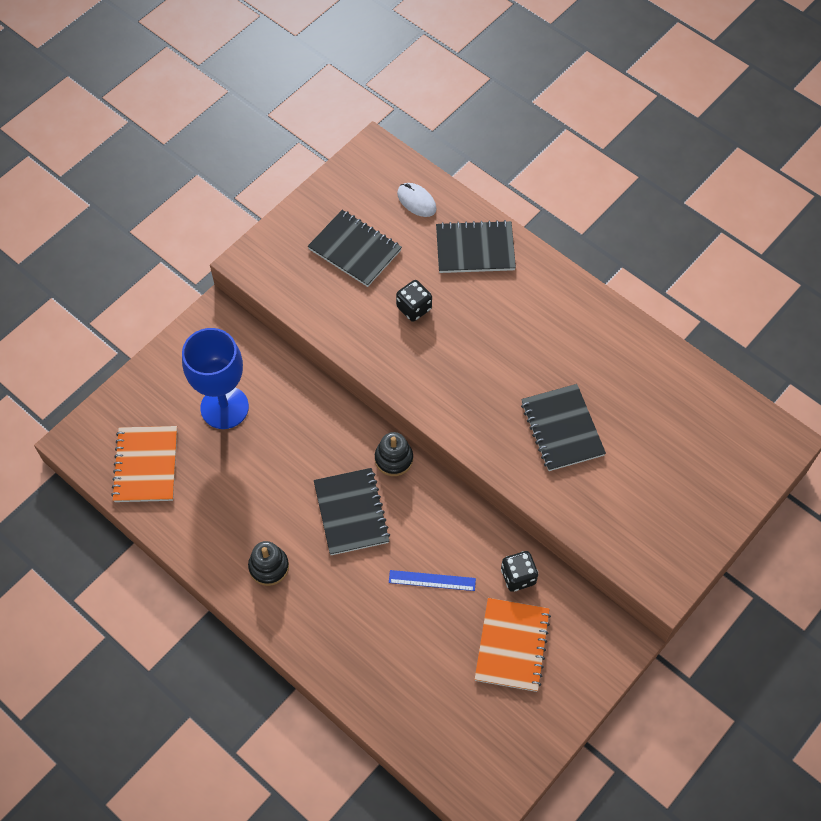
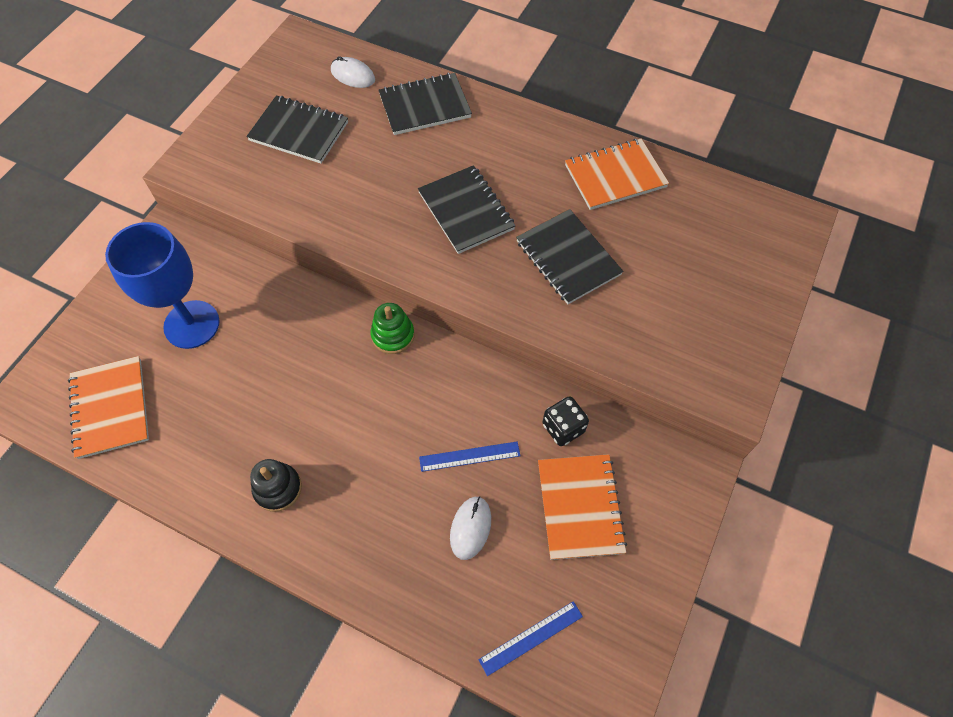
camera: 15 degrees left, 0 degrees up
black notebook [314,468,390,555] -> black notebook moved to [418,165,516,254]
black stacking toy [375,432,413,476] -> green stacking toy [371,303,414,354]
black dice [396,280,432,322] -> none
none -> white mouse [450,496,491,560]
none -> blue ruler [479,601,583,676]
none -> orange notebook [565,139,669,210]

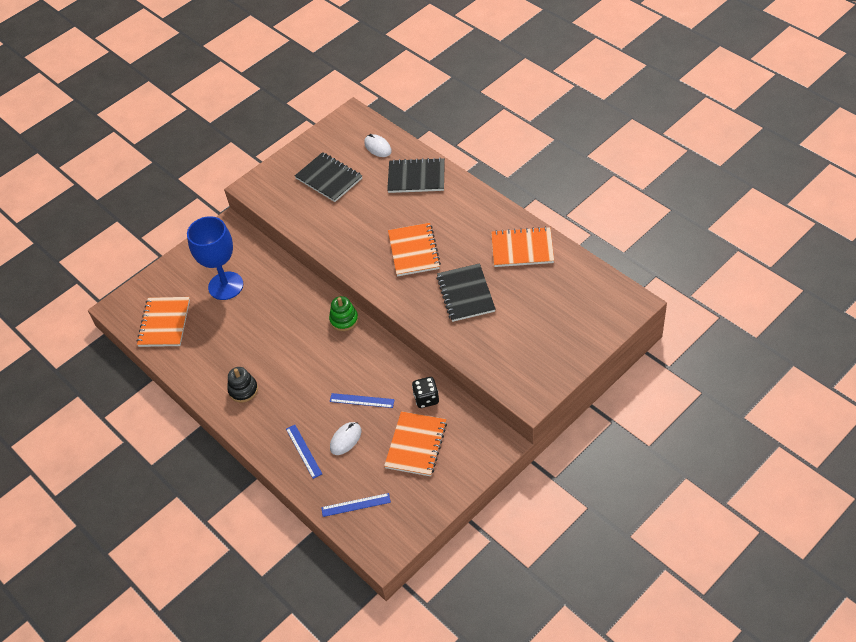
camera: 25 degrees right, 10 degrees down
black notebook [418,165,516,254] -> orange notebook [388,223,441,276]
none -> blue ruler [286,425,322,479]

